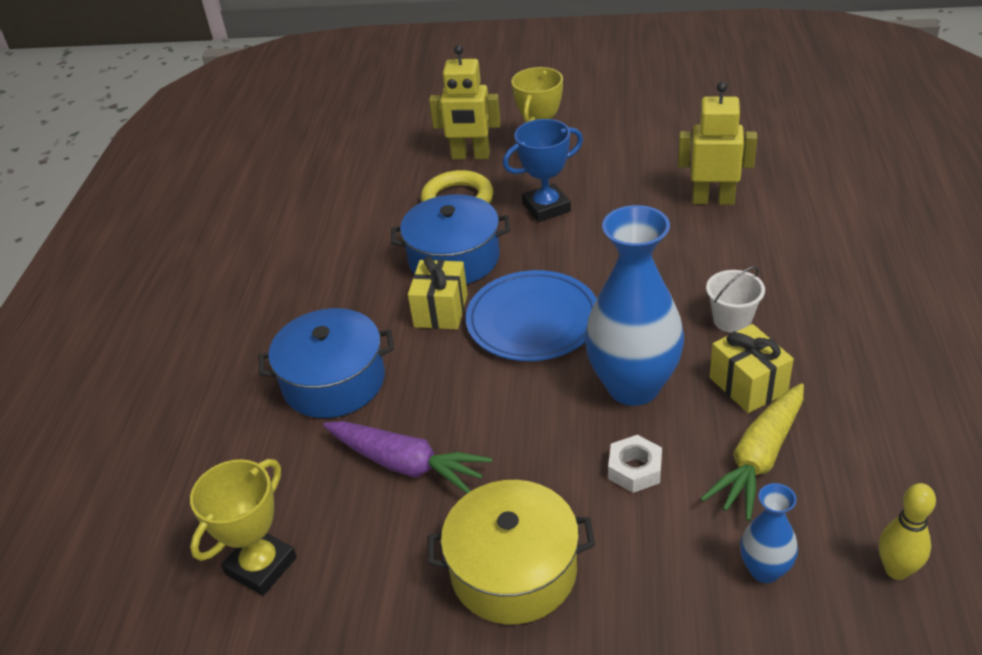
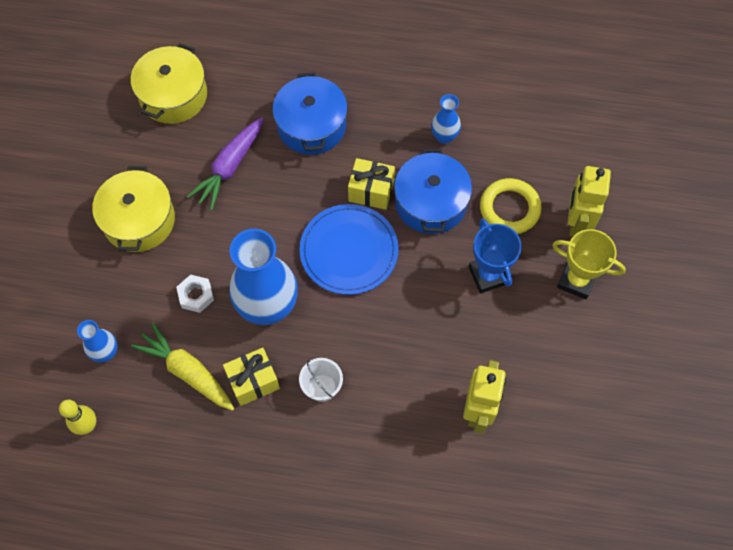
camera: 90 degrees right, 25 degrees up
yellow trophy [190,459,297,596] -> yellow pot [131,43,207,124]
none -> blue vase [431,94,461,144]

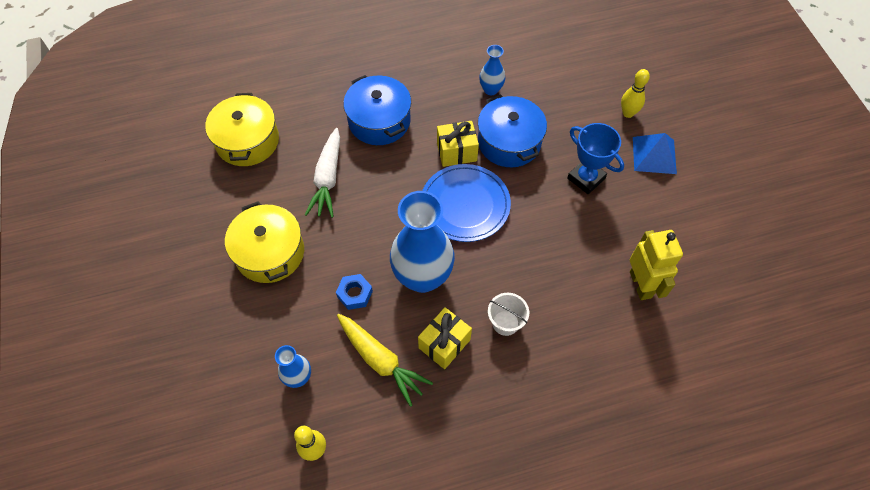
camera: 25 degrees left, 5 degrees down
yellow carrot [131,322,234,411] -> yellow carrot turned 150 degrees counterclockwise [337,314,433,407]
white nut [176,275,214,313] -> blue nut [336,274,373,310]
purple carrot [187,117,263,210] -> white carrot [305,128,340,218]
yellow ring [480,178,542,234] -> none
yellow trophy [552,229,626,299] -> blue pyramid [633,133,677,174]
yellow robot [568,166,611,237] -> yellow bowling pin [621,69,650,118]

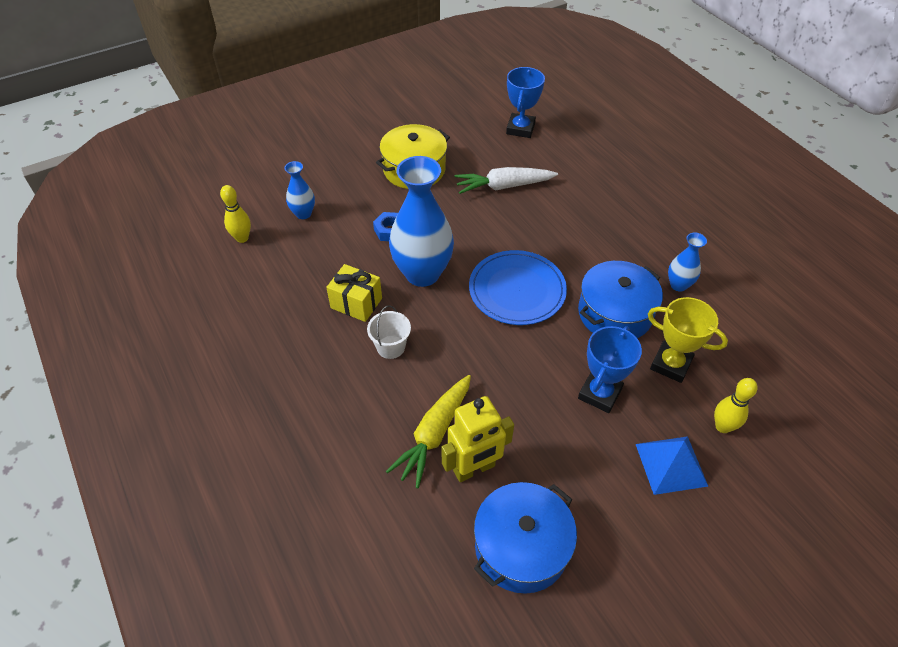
camera: 75 degrees right, 10 degrees down
yellow pot [205,93,279,166] -> blue trophy [506,67,545,138]
yellow carrot [337,314,433,407] -> yellow carrot moved to [386,375,471,488]
blue pot [343,75,411,145] -> blue pot moved to [474,482,577,594]
yellow gift [437,121,479,167] -> none
none -> yellow trophy [648,297,728,383]

